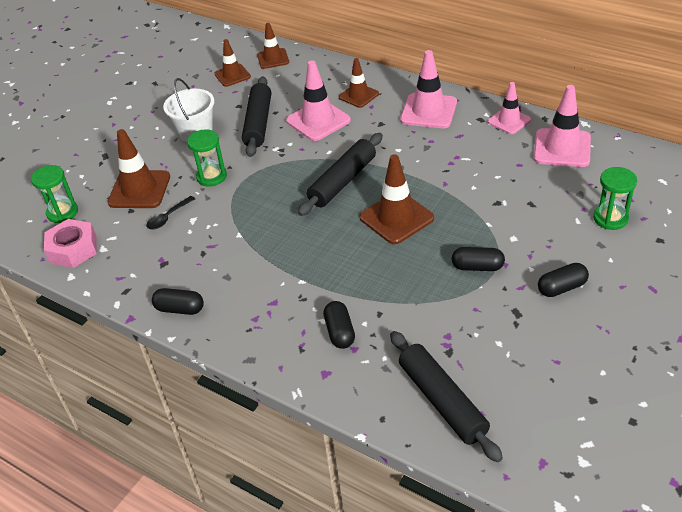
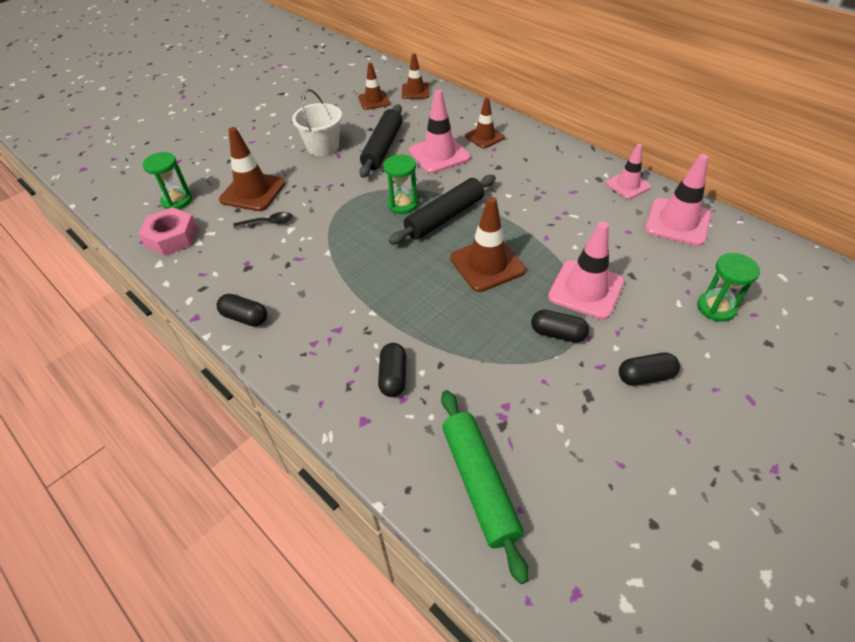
camera: 10 degrees right, 5 degrees up
black spoon [146,196,195,229] -> black spoon turned 150 degrees counterclockwise [233,212,293,228]
green hourglass [187,129,227,187] -> green hourglass moved to [383,154,418,214]
black rolling pin [390,331,503,463] -> green rolling pin [441,390,529,584]
pink traffic cone [400,50,457,128] -> pink traffic cone moved to [548,222,624,320]

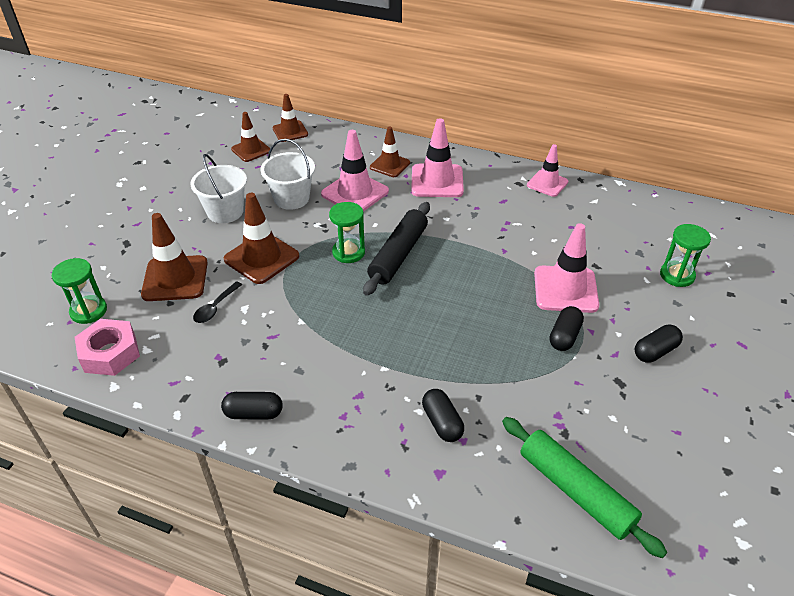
camera: 25 degrees left, 5 degrees down
black spoon [233,212,293,228] -> black spoon turned 150 degrees clockwise [193,281,242,323]
black rolling pin [359,104,402,178] -> white bucket [260,139,315,210]
brown traffic cone [450,197,526,292] -> brown traffic cone moved to [224,193,299,284]
black capsule [531,310,589,343] -> black capsule turned 60 degrees counterclockwise [550,306,584,351]
pink traffic cone [645,154,711,246] -> pink traffic cone moved to [411,118,464,197]

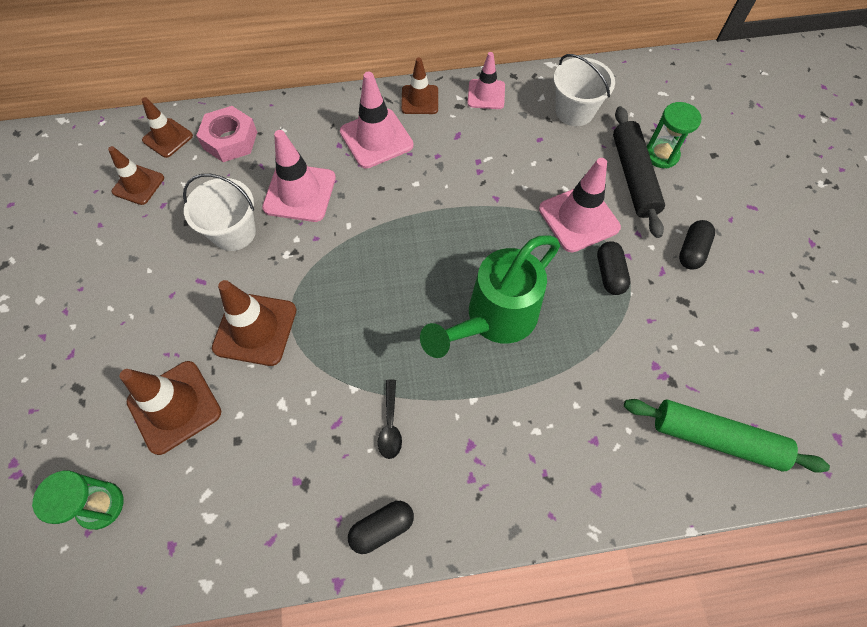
camera: 30 degrees left, 20 degrees up
pink nut [75,319,140,376] -> pink nut moved to [196,106,257,162]
white bucket [191,154,247,223] -> white bucket moved to [554,54,615,126]
black spoon [193,281,242,323] -> black spoon moved to [378,380,402,459]
green hourglass [329,202,365,263] -> none
black rolling pin [363,202,430,296] -> black rolling pin moved to [613,106,665,238]
brown traffic cone [370,126,410,177] -> brown traffic cone moved to [401,57,438,114]
black capsule [422,389,464,442] -> none
none -> green watering can [420,235,560,358]

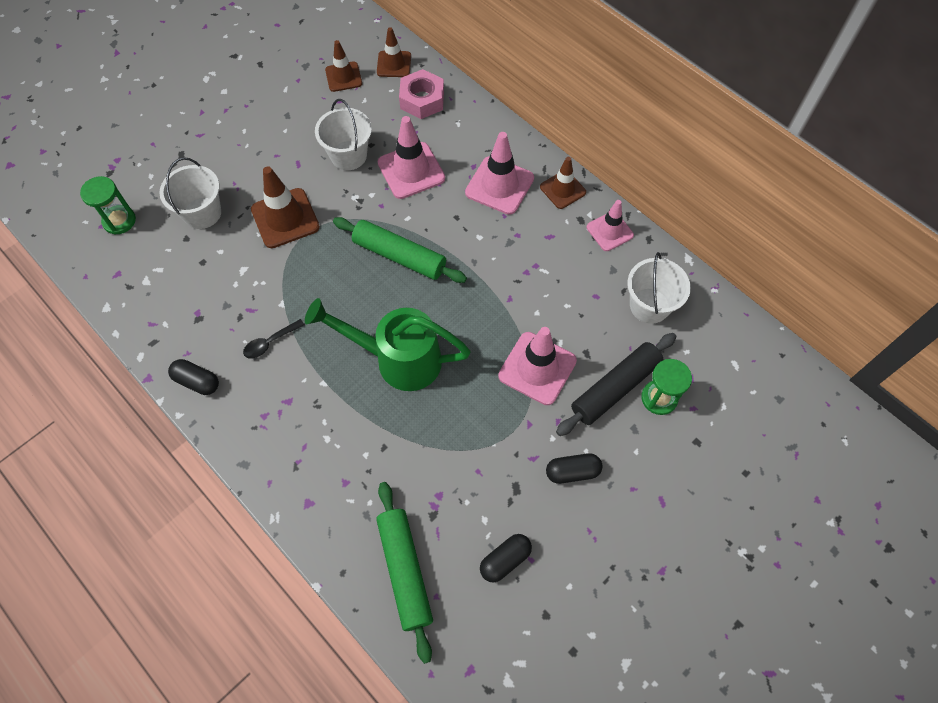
camera: 55 degrees right, 0 degrees up
brown traffic cone [120,361,221,455] -> white bucket [160,157,221,229]
black capsule [597,241,630,295] -> black capsule moved to [480,534,532,583]
none -> green rolling pin [333,217,467,283]

